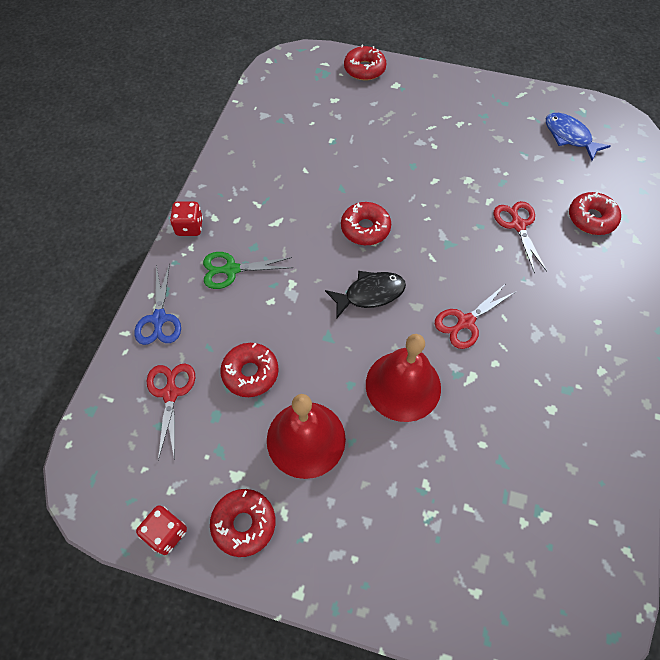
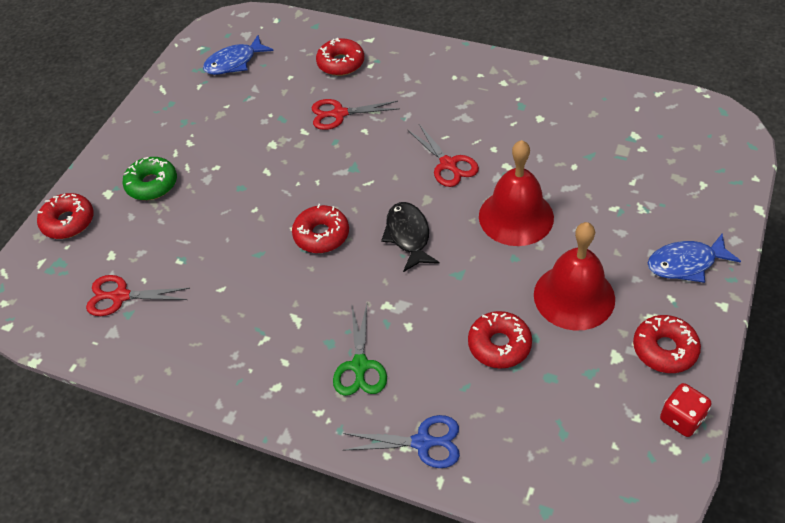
camera: 80 degrees left, 10 degrees down
red scissors [147,364,195,461] -> red scissors moved to [86,275,190,316]
red dice [170,202,203,236] -> none
none -> green donut [122,157,177,200]
none -> blue fish [648,233,741,283]

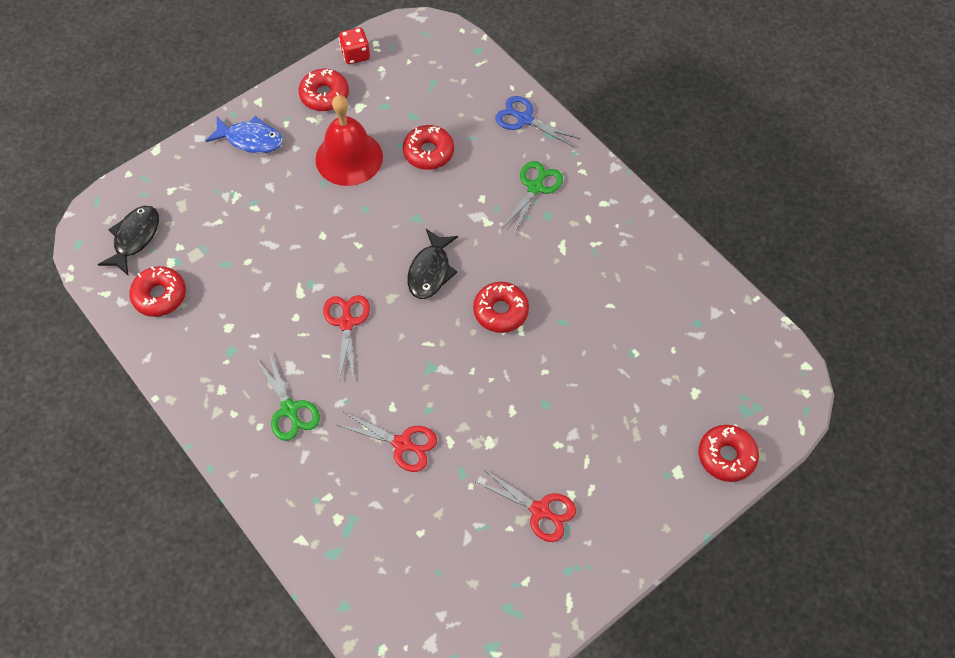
camera: 155 degrees left, 10 degrees up
red scissors [86,275,190,316] -> red scissors moved to [476,469,576,542]
green donut [122,157,177,200] -> none
blue fish [203,35,273,75] -> none
red donut [316,38,364,76] -> red donut moved to [129,266,186,317]
red bell [479,140,554,246] -> none
none -> black fish [98,206,159,276]
none -> green scissors [256,353,320,441]

